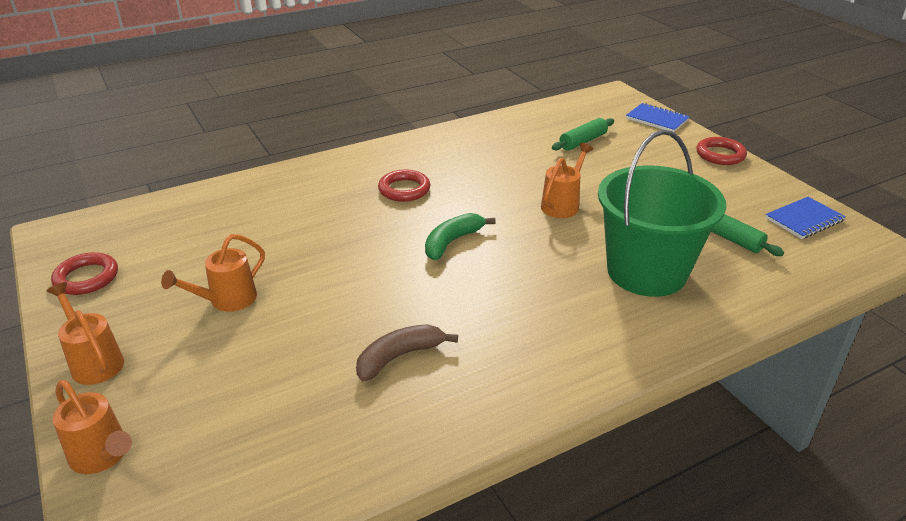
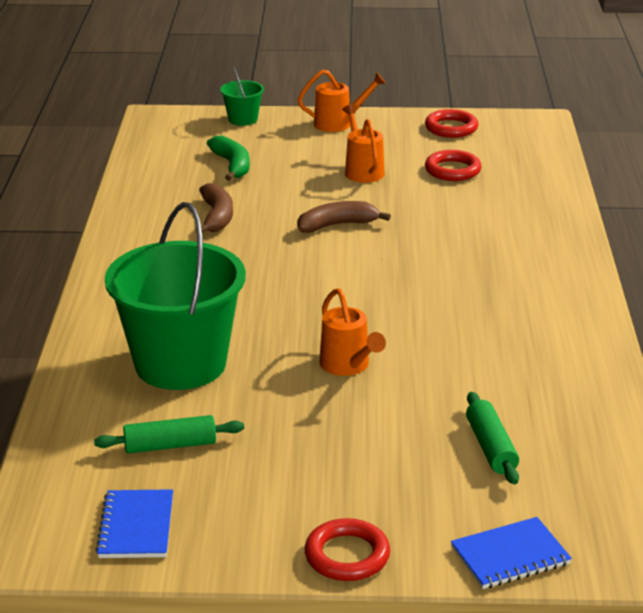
camera: 120 degrees right, 5 degrees down
orange watering can [52,380,132,474] -> green bucket [220,67,264,126]
red ring [378,169,430,202] -> red ring moved to [425,150,482,181]
green banana [425,213,496,260] -> green banana moved to [207,135,250,181]
none -> brown banana [297,201,391,233]

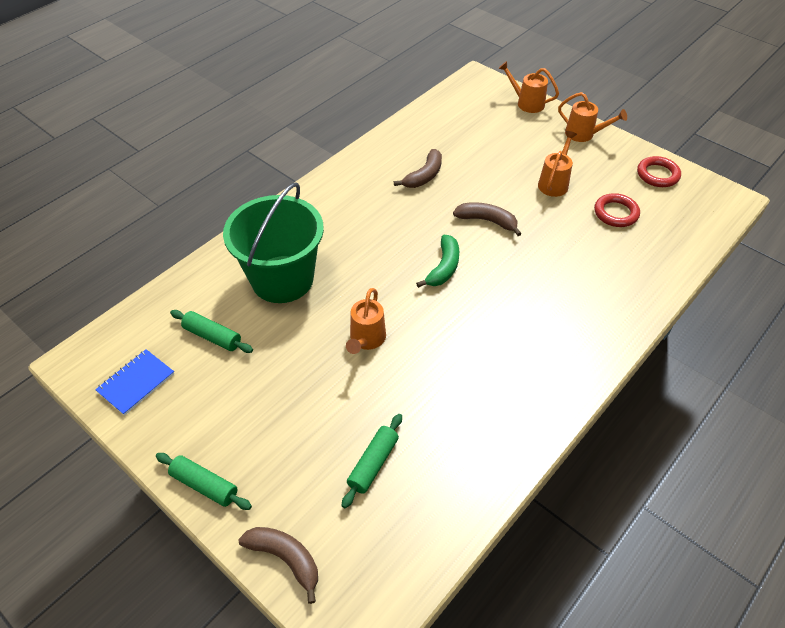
camera: 40 degrees right, 20 degrees up
green banana [207,135,250,181] -> green banana moved to [416,235,459,288]
green bucket [220,67,264,126] -> orange watering can [498,61,559,113]
red ring [305,518,390,581] -> green rolling pin [156,453,252,510]
blue notebook [451,517,572,589] -> brown banana [239,527,318,604]

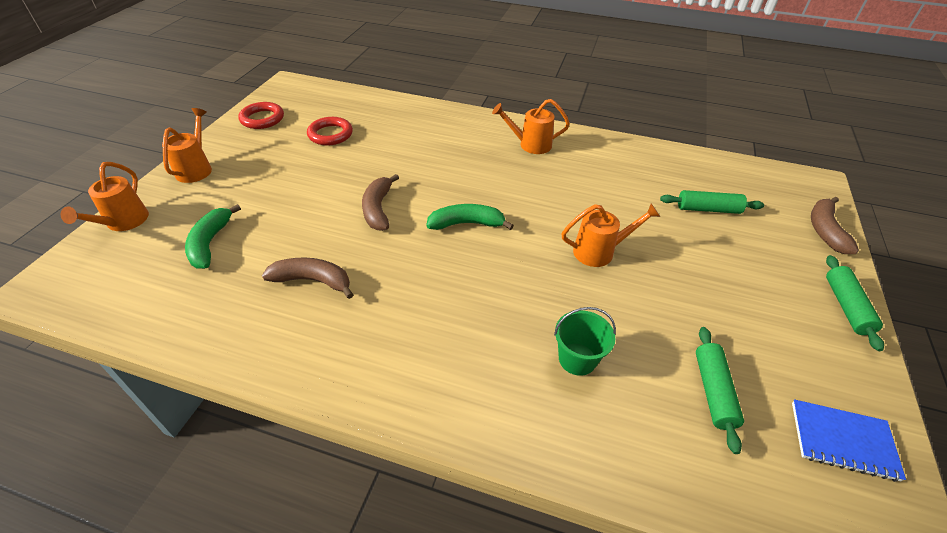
camera: 115 degrees left, 5 degrees down
green bucket [223,183,324,303] -> green bucket [554,307,616,376], size x0.43
orange watering can [538,131,577,197] -> orange watering can moved to [492,99,570,154]
none -> green banana [185,204,241,269]

